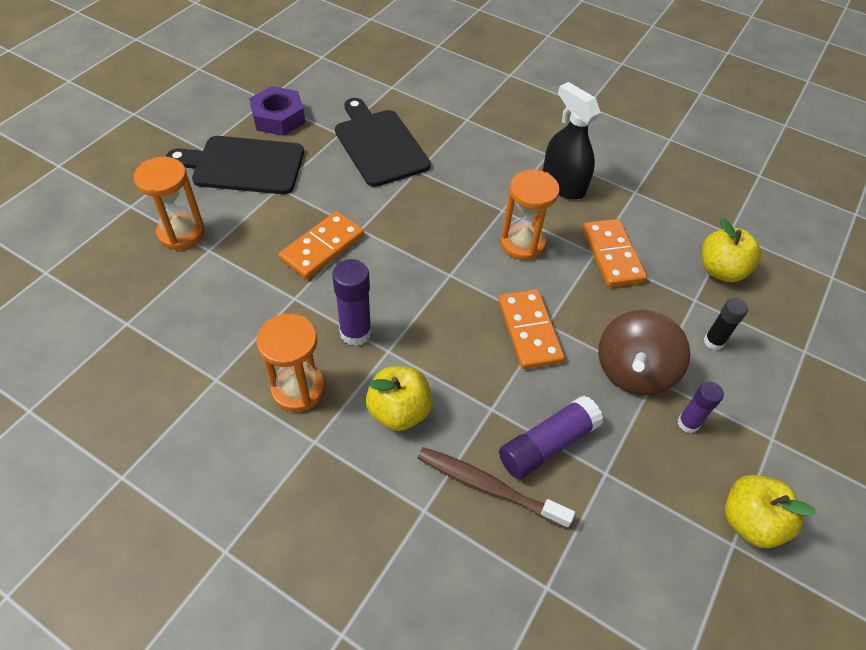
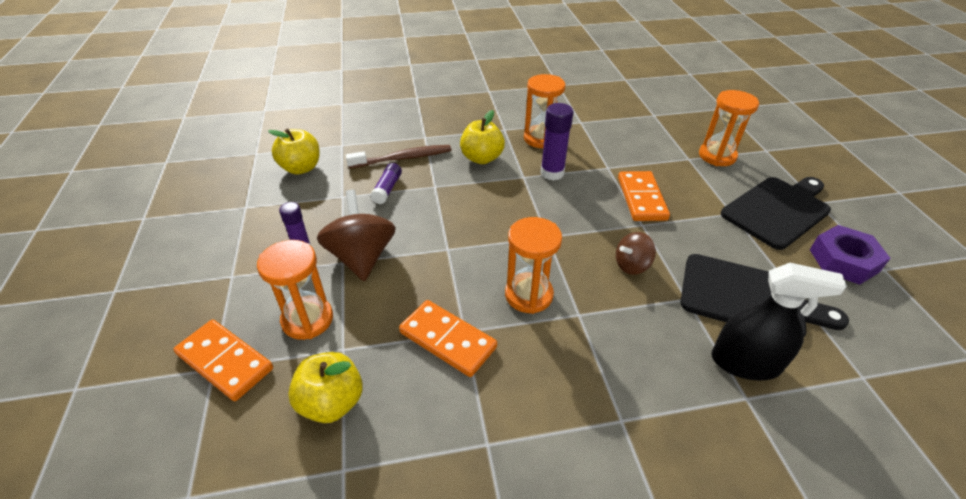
camera: 140 degrees right, 10 degrees down
orange domino [498,289,565,369] -> orange domino moved to [174,320,273,401]
purple glue stick [499,396,603,479] -> purple glue stick [370,163,402,204], size x0.64
black spray bottle [543,82,601,200] -> black spray bottle moved to [712,263,847,380]
black glue stick [704,298,748,350] -> orange hourglass [257,240,333,340]
yellow apple [725,475,816,548] -> yellow apple moved to [268,129,320,175]
none -> brown spinning top [616,232,656,275]

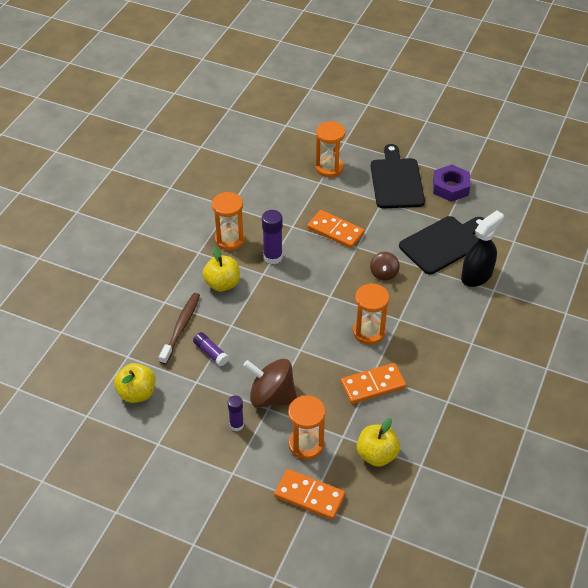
camera: 55 degrees left, 5 degrees up
orange domino [174,320,273,401] -> orange domino turned 45 degrees clockwise [274,469,345,520]

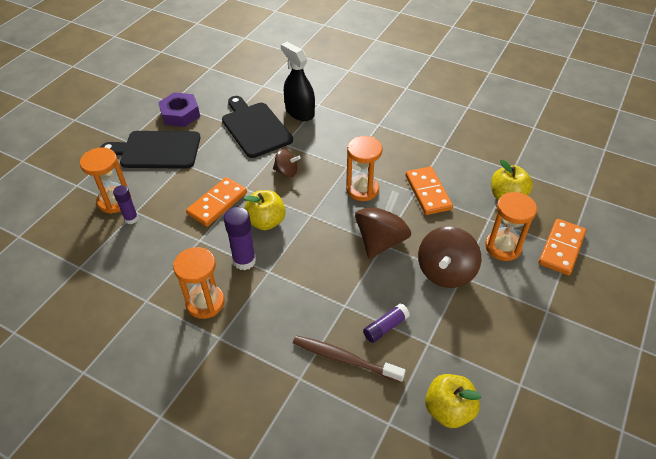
camera: 85 degrees left, 0 degrees up
yellow apple [203,247,240,292] -> yellow apple moved to [244,190,286,230]
purple glue stick [228,395,244,431] -> purple glue stick moved to [113,185,139,224]
none -> brown spinning top [355,191,411,259]

